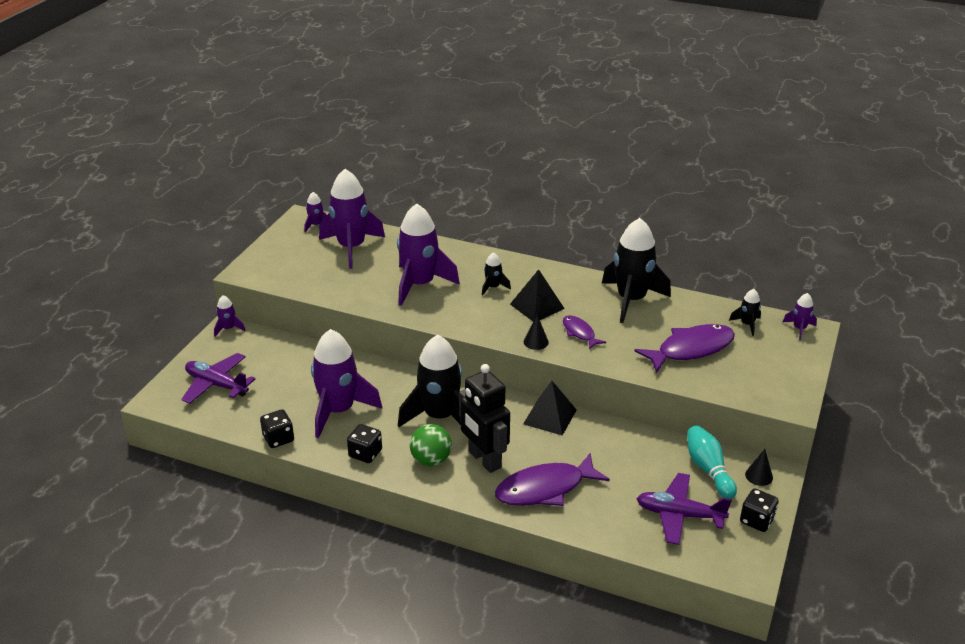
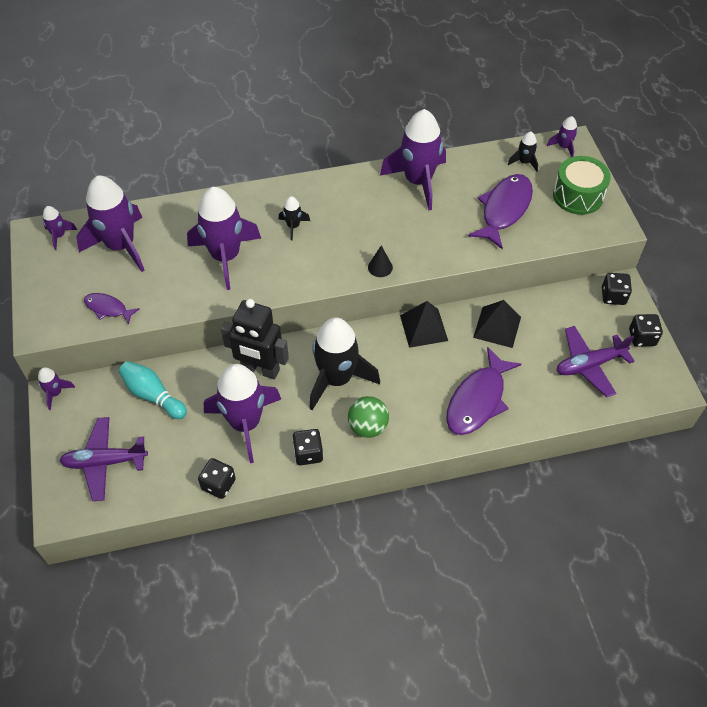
camera: 35 degrees left, 20 degrees up
black robot [459,364,510,473] -> black robot moved to [221,299,289,379]
black pyramid [510,269,565,321] -> black pyramid moved to [473,300,521,348]
purple fish [563,315,606,349] -> purple fish moved to [84,293,140,325]
black rocket [602,218,671,323] -> purple rocket [380,109,446,210]
turquoise bowling pin [687,425,737,499] -> turquoise bowling pin moved to [119,361,187,419]
black cone [745,449,773,486] -> black dice [602,273,632,305]
none -> green drum [553,156,611,215]

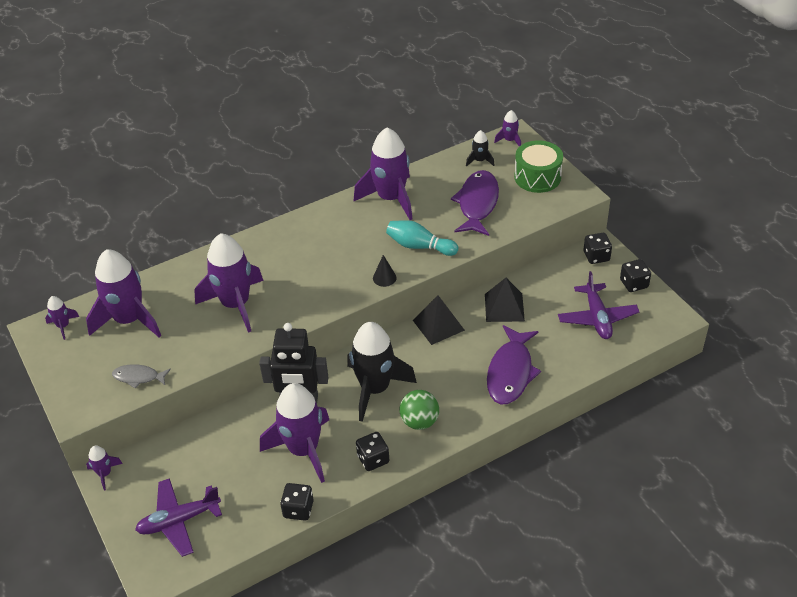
camera: 15 degrees left, 10 degrees down
purple fish [84,293,140,325] -> grey fish [112,364,171,388]
turquoise bowling pin [119,361,187,419] -> turquoise bowling pin moved to [386,220,458,256]
black rocket [278,196,310,240] -> none
purple plane [557,326,635,397] -> purple plane turned 60 degrees counterclockwise [558,271,639,339]

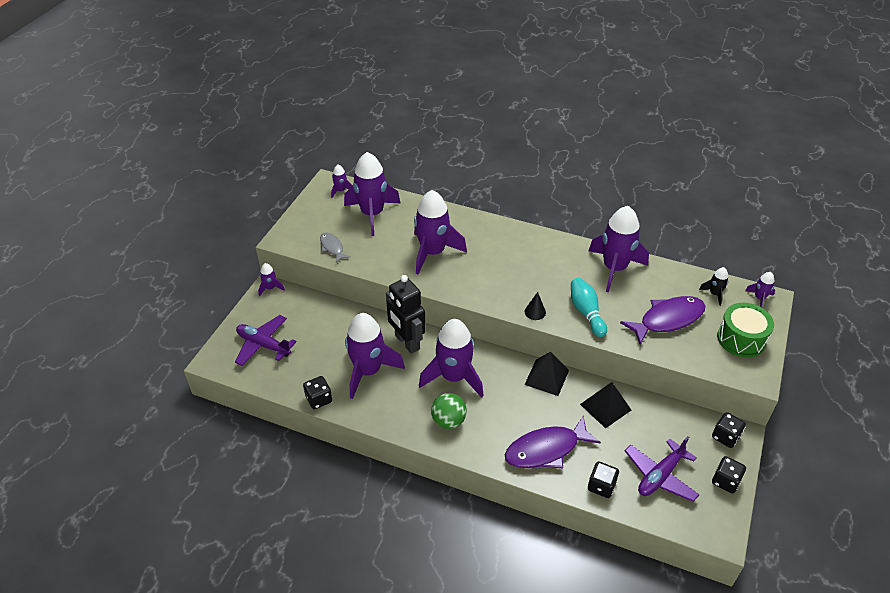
camera: 50 degrees right, 0 degrees up
black rocket [347,322,417,422] -> purple rocket [419,319,484,398]
black dice [356,432,389,471] -> black dice moved to [588,461,619,498]

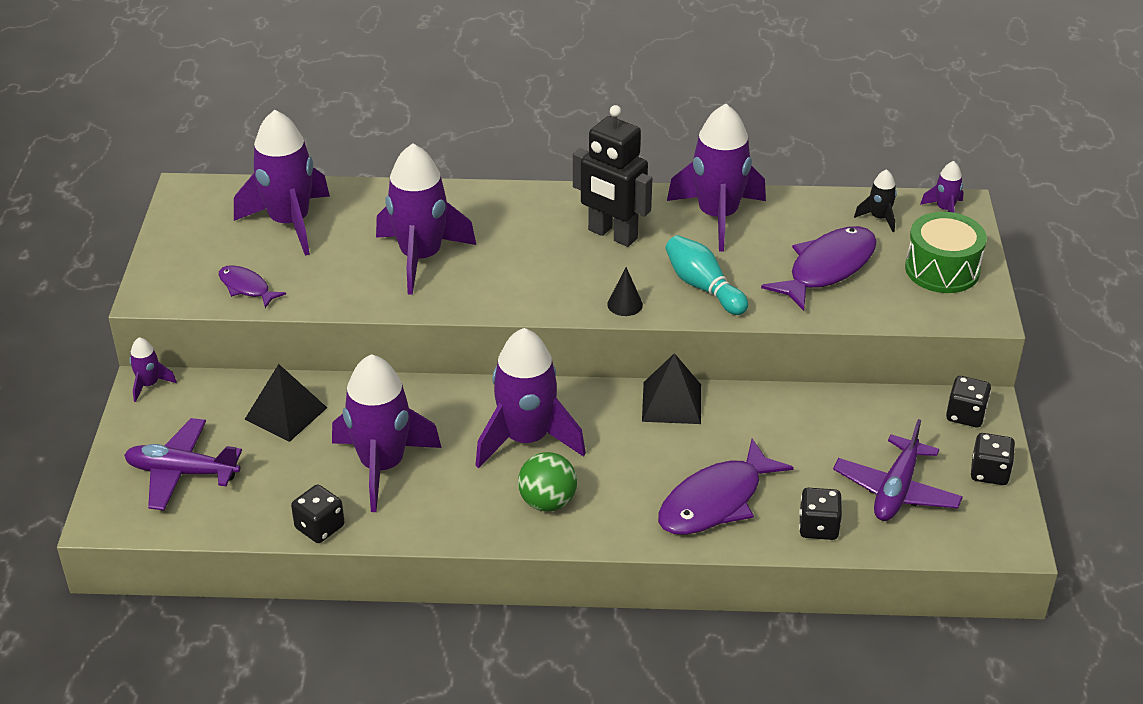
camera: 20 degrees left, 5 degrees down
grey fish [320,233,350,263] -> purple fish [219,265,286,308]
purple rocket [331,165,353,198] -> none
black robot [386,275,426,354] -> black robot moved to [573,105,652,247]
black pyramid [580,382,631,429] -> black pyramid moved to [245,364,327,442]

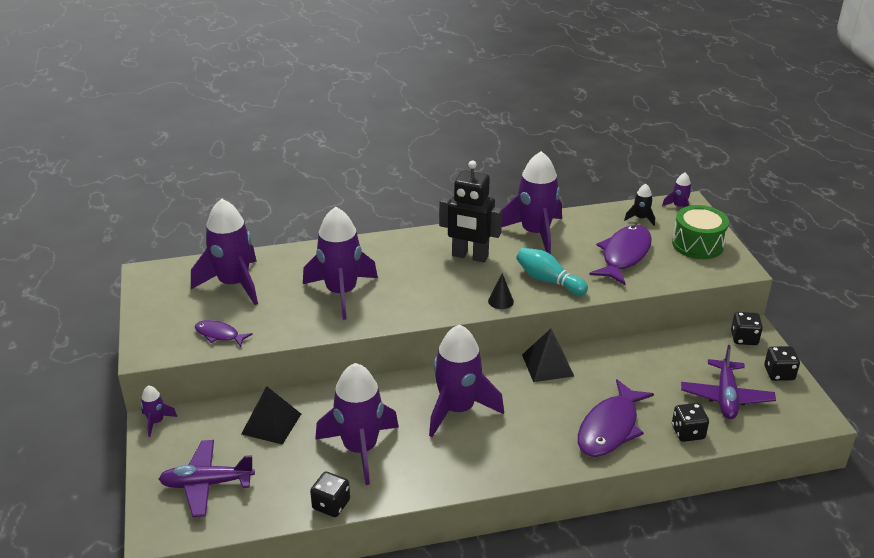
camera: 15 degrees left, 5 degrees down
green ball [518,452,577,512] -> none

